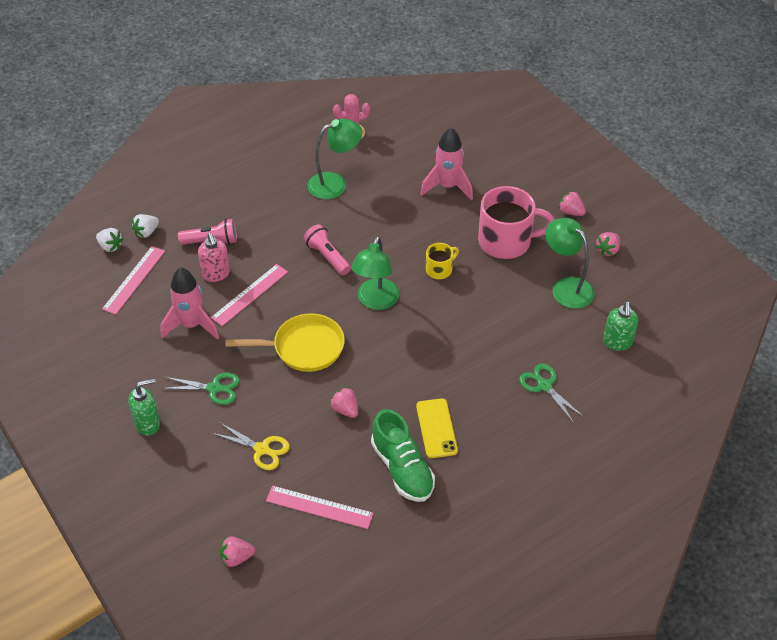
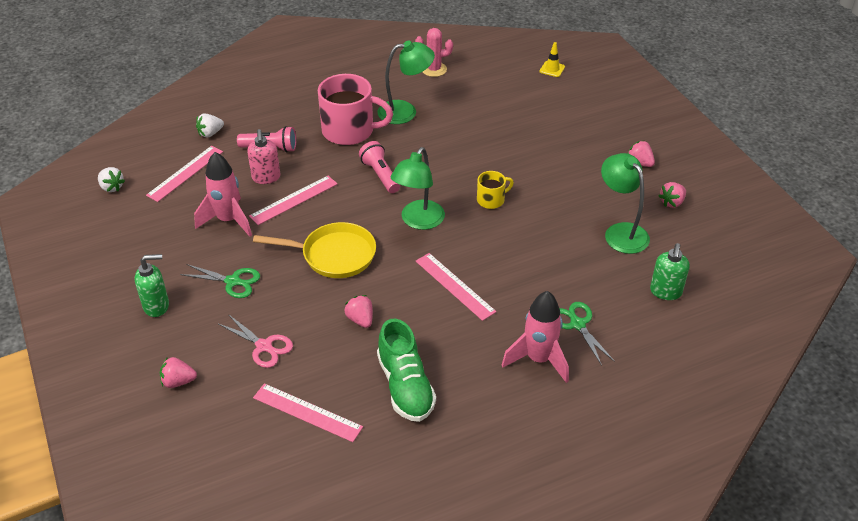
camera: 10 degrees right, 5 degrees down
white strawberry [96,228,124,252] -> white strawberry moved to [98,167,125,192]
yellow scissors [212,422,290,470] -> pink scissors [219,314,293,368]
pink strawberry [220,536,255,567] -> pink strawberry moved to [160,357,197,388]
yellow phone [416,398,458,458] -> none
pink rocket [420,127,473,200] -> pink rocket moved to [502,291,569,383]
pink mug [478,186,554,259] -> pink mug moved to [318,74,393,145]
none -> pink ruler [416,253,496,321]
none -> yellow traffic cone [540,42,565,77]

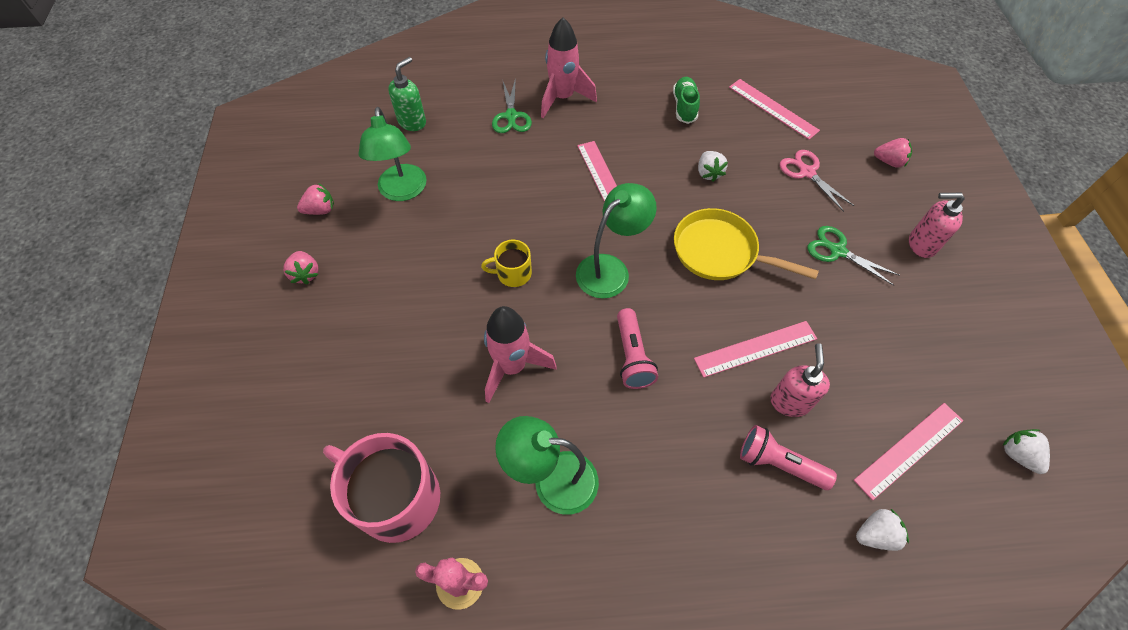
camera: 160 degrees left, 15 degrees up
green soap dispenser [135,254,169,317] -> pink soap dispenser [909,193,965,258]
pink rocket [194,152,252,237] -> pink rocket moved to [484,306,557,403]
pink mug [318,74,393,145] -> pink mug moved to [323,433,440,543]
pink strawberry [344,295,373,328] -> white strawberry [698,151,728,182]
green shoe [377,318,436,422] -> green shoe [673,77,700,124], size x0.64
yellow traffic cone [540,42,565,77] -> none

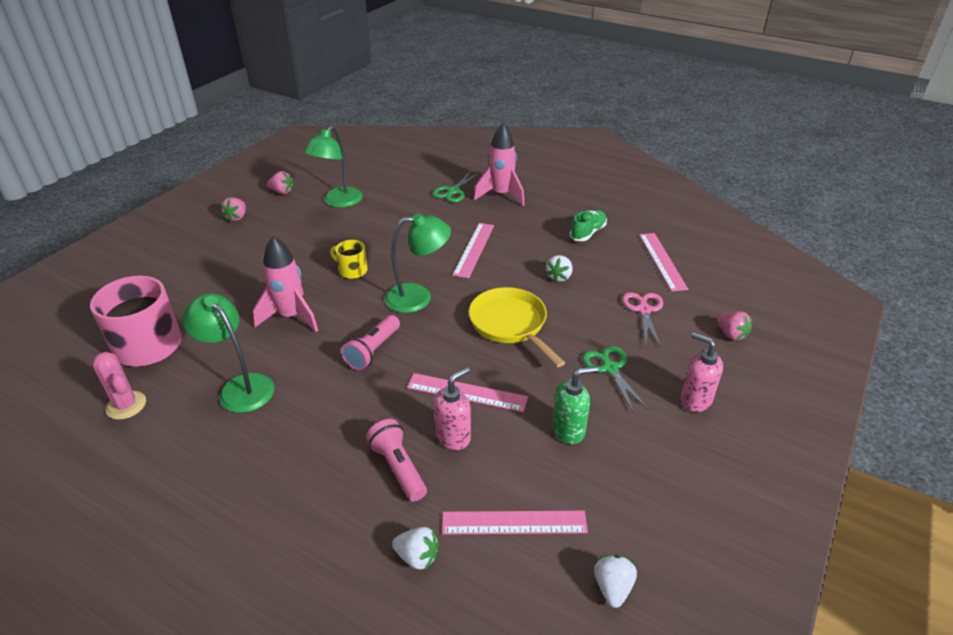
camera: 35 degrees right, 20 degrees down
green soap dispenser [388,57,426,131] -> green soap dispenser moved to [552,366,598,444]

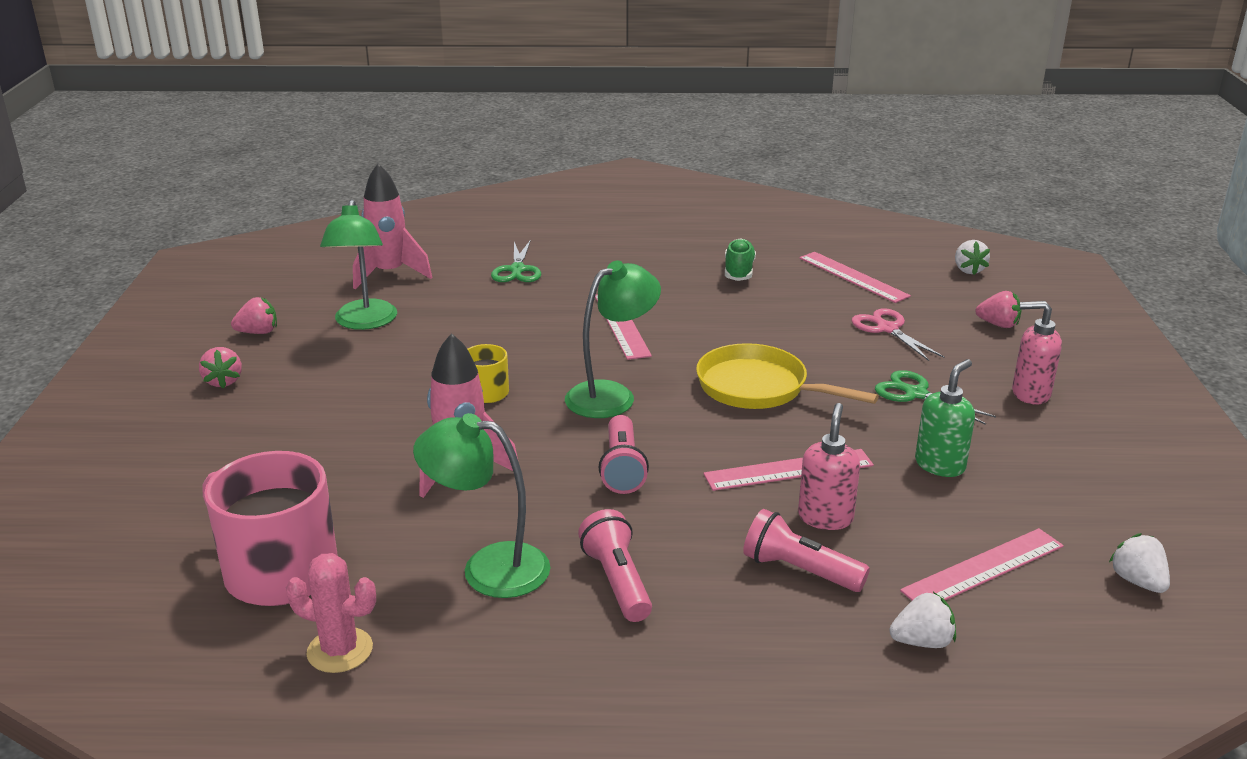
camera: 30 degrees left, 10 degrees down
pink rocket [473,123,525,206] -> pink rocket moved to [353,164,432,289]
white strawberry [546,255,572,282] -> white strawberry moved to [955,240,990,275]
none -> pink flashlight [578,509,652,622]

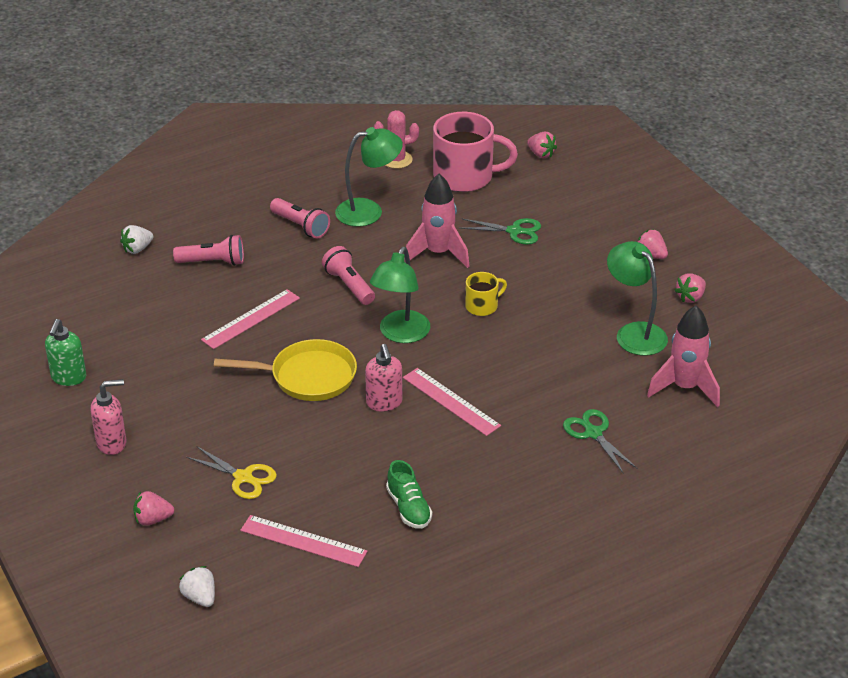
camera: 150 degrees right, 10 degrees up
pink soap dispenser [798,403,860,530] -> pink soap dispenser moved to [365,344,403,412]
pink scissors [852,308,945,361] -> yellow scissors [186,446,277,499]
green scissors [875,370,996,425] -> green scissors moved to [459,218,541,245]
pink ruler [900,528,1064,600] -> none
green soap dispenser [915,359,975,477] -> green soap dispenser moved to [45,319,87,386]
white strawberry [1109,533,1170,593] -> none
none -> pink strawberry [527,132,557,158]

